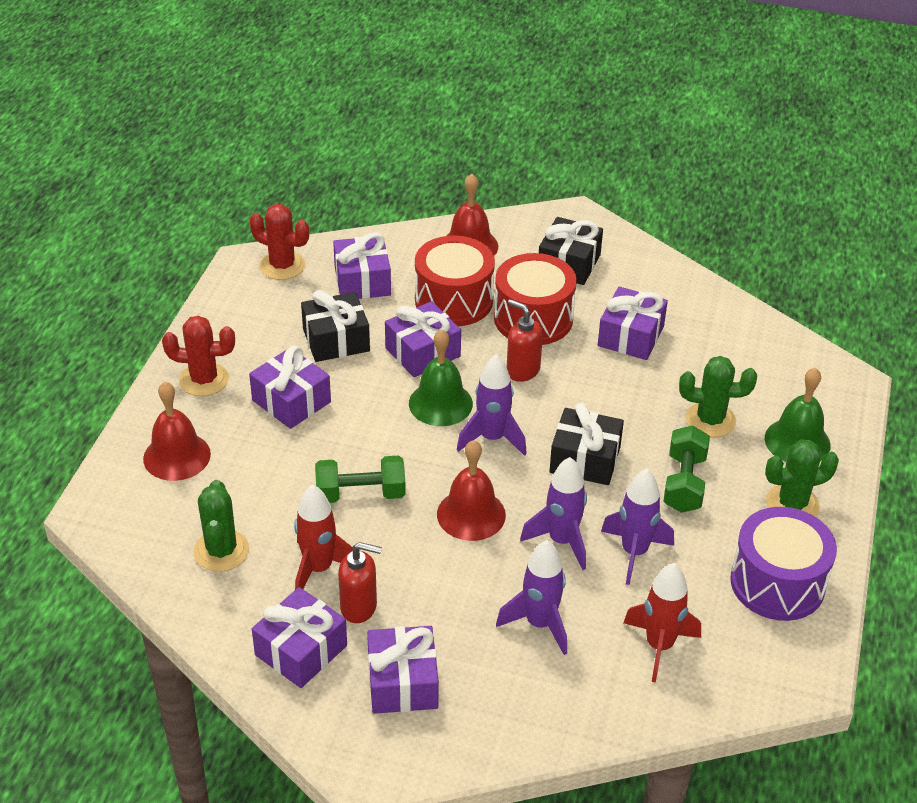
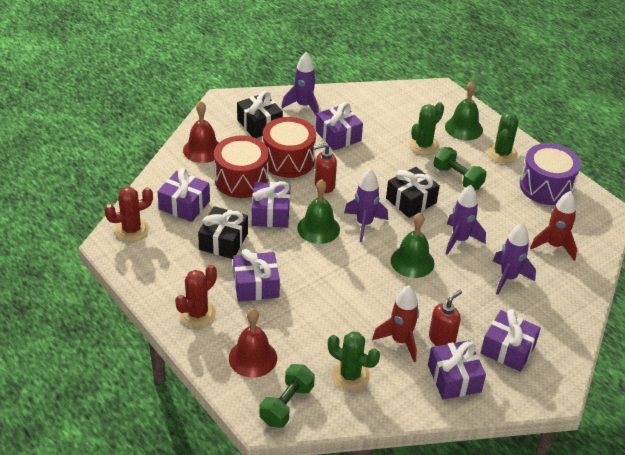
camera: 55 degrees left, 0 degrees up
green dumbbell [315,455,406,503] -> green dumbbell moved to [259,364,315,428]
red bell [437,440,506,541] -> green bell [391,213,434,278]
purple rocket [601,469,674,585] -> purple rocket moved to [282,52,319,115]

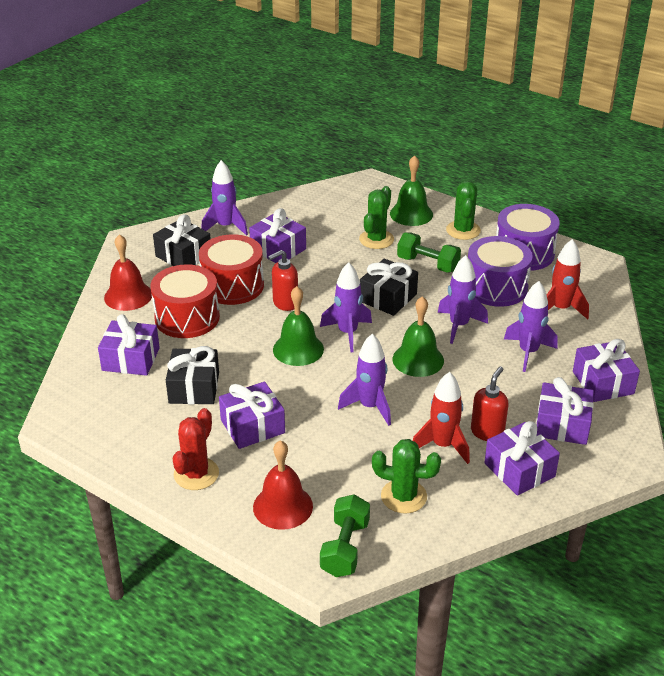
camera: 15 degrees left, 5 degrees down
red cactus [104,187,153,241] -> none
purple gift [252,181,291,228] -> purple gift moved to [573,339,640,402]
none -> purple rocket [338,334,391,426]
none -> purple drum [468,236,533,307]

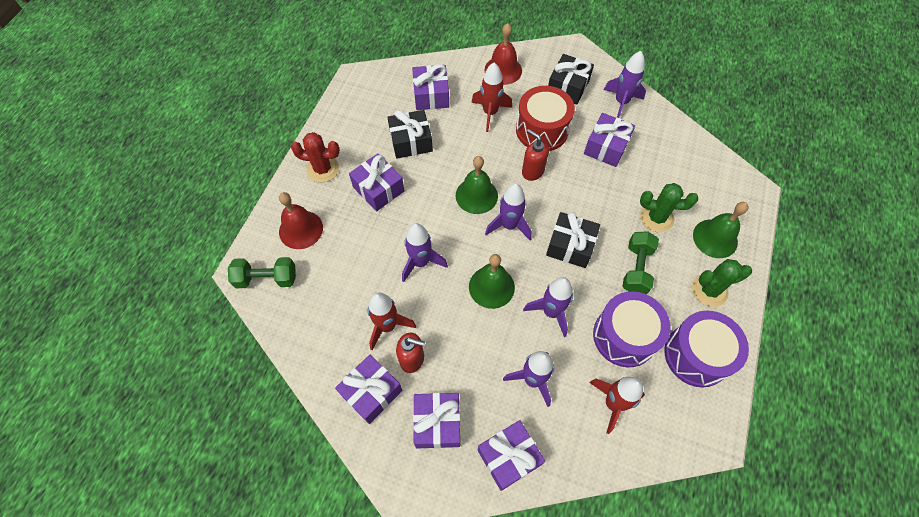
camera: 75 degrees right, 25 degrees up
red drum [151,264,220,338] -> red rocket [471,63,512,132]
green cactus [372,439,441,514] -> none

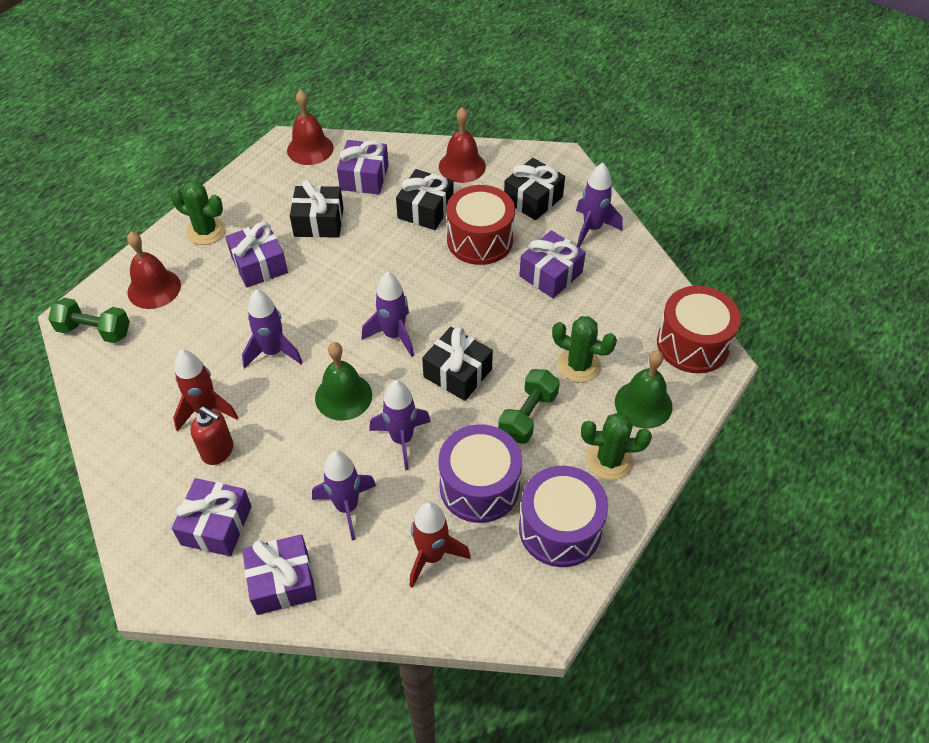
camera: 15 degrees right, 10 degrees down
red cactus [291,132,340,183] -> green cactus [171,181,226,245]
purple gift [335,354,402,424] -> none
green bell [456,156,498,214] -> none
red rocket [471,63,512,132] -> black gift [396,169,454,230]
red soap dispenser [522,129,549,181] -> none
none -> red bell [287,90,334,165]
none -> red drum [657,286,741,373]

